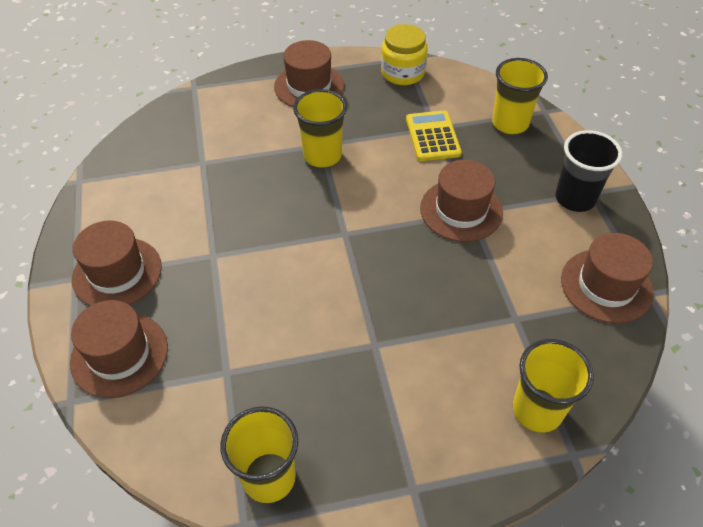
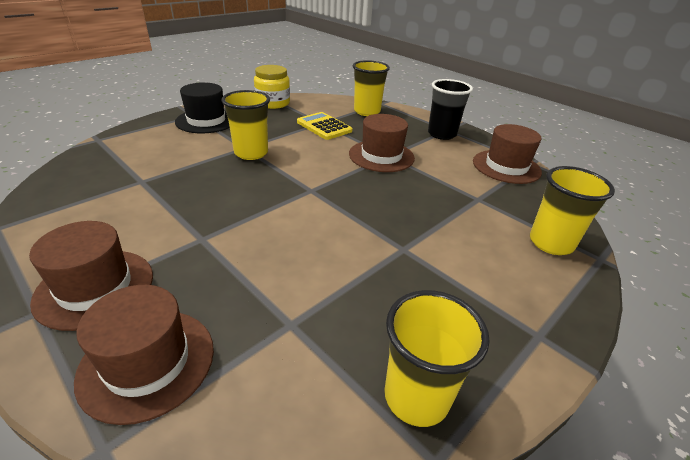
camera: 35 degrees left, 15 degrees down
brown hat [274,40,344,107] -> black hat [175,82,230,133]

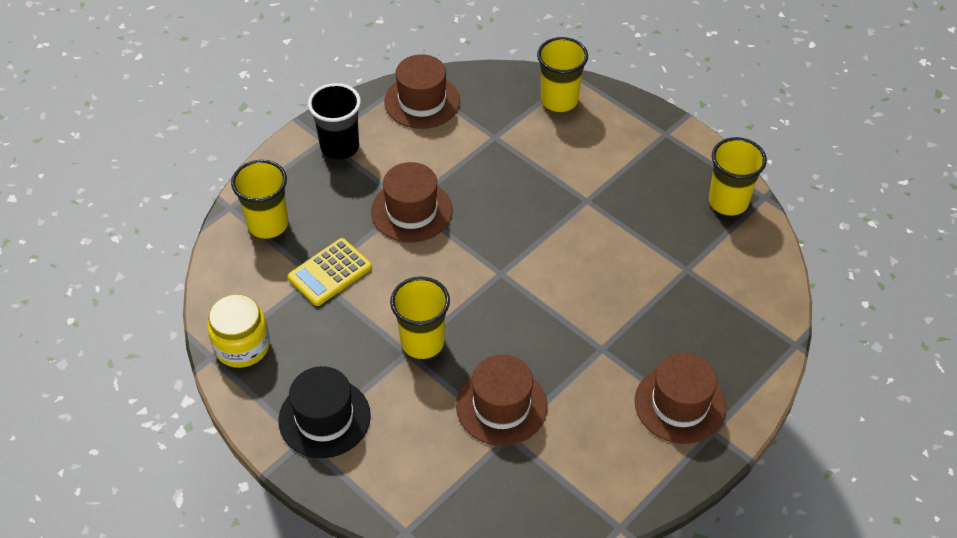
camera: 90 degrees left, 15 degrees up
brown hat [74,285,214,425] -> brown hat moved to [456,355,547,446]

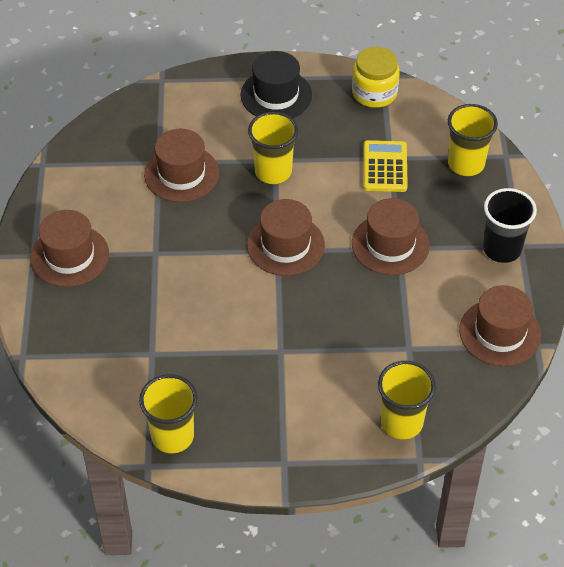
camera: 135 degrees right, 0 degrees up
none -> brown hat [247,199,325,276]

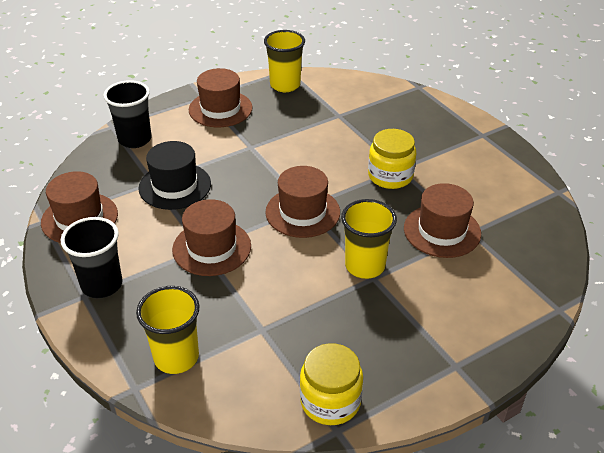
camera: 150 degrees right, 10 degrees down
brown hat [30,210,109,287] -> brown hat moved to [189,68,253,127]
black hat [240,51,312,118] -> black hat moved to [138,141,211,210]
yellow calculator [363,140,408,192] -> none
yellow cup [378,361,436,440] -> black cup [103,80,151,148]
none -> yellow jar [368,129,416,189]

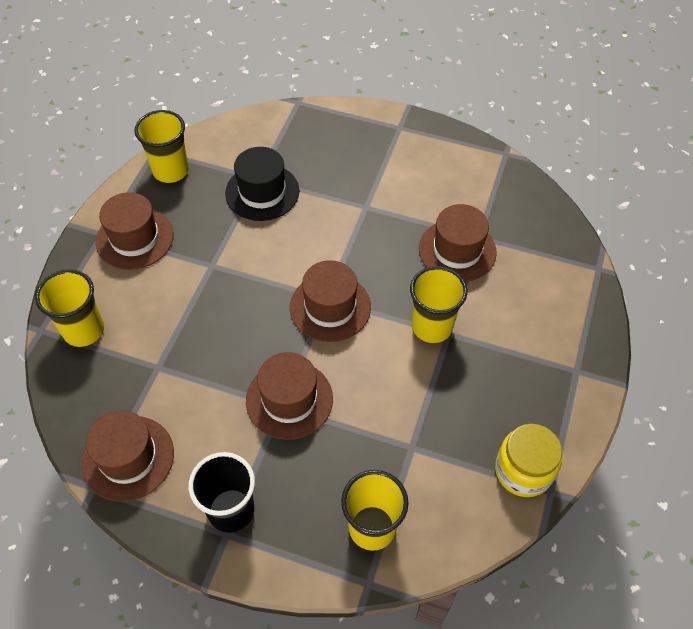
camera: 40 degrees left, 15 degrees up
black cup [103,80,151,148] -> yellow cup [35,269,104,347]
black hat [138,141,211,210] -> black hat moved to [225,147,299,221]
yellow jar [368,129,416,189] -> none

